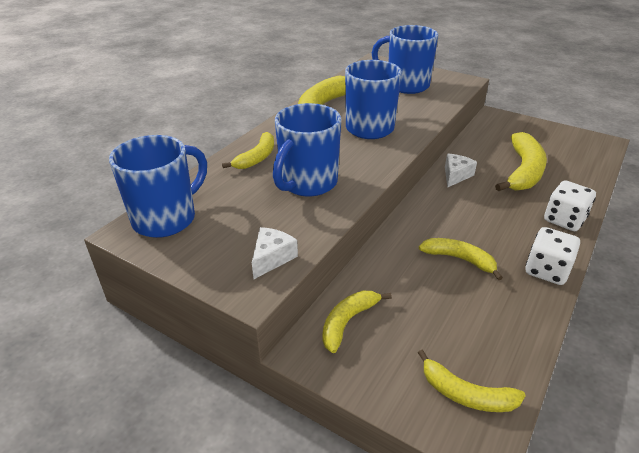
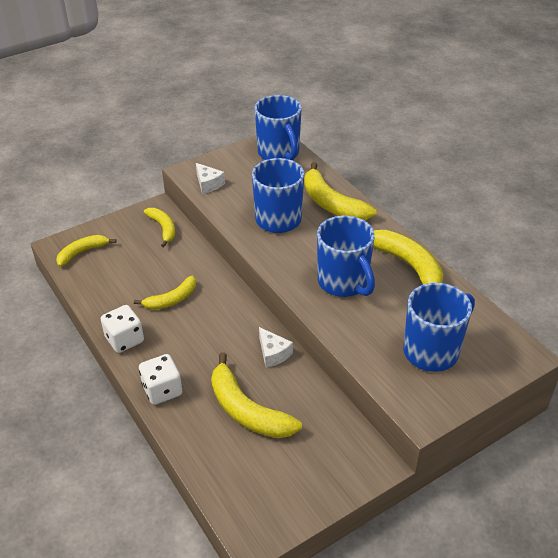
camera: 115 degrees right, 5 degrees up
yellow banana [222,132,274,169] -> yellow banana [304,162,377,220], size x1.62

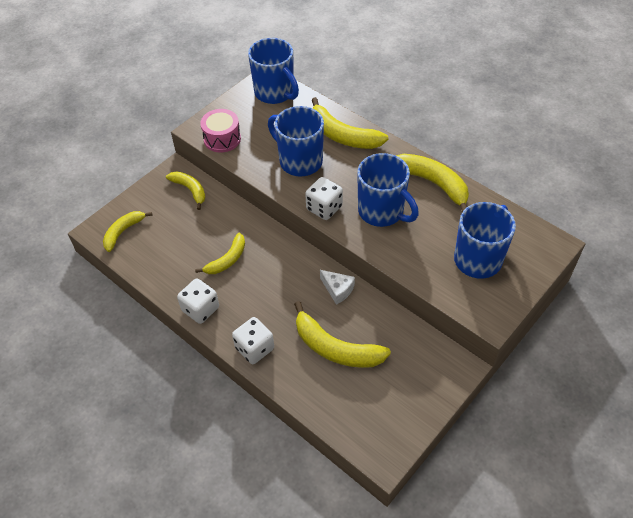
camera: 15 degrees left, 10 degrees up
white cheese [196,163,225,194] -> pink drum [200,109,241,153]
none -> white dice [305,177,343,220]

